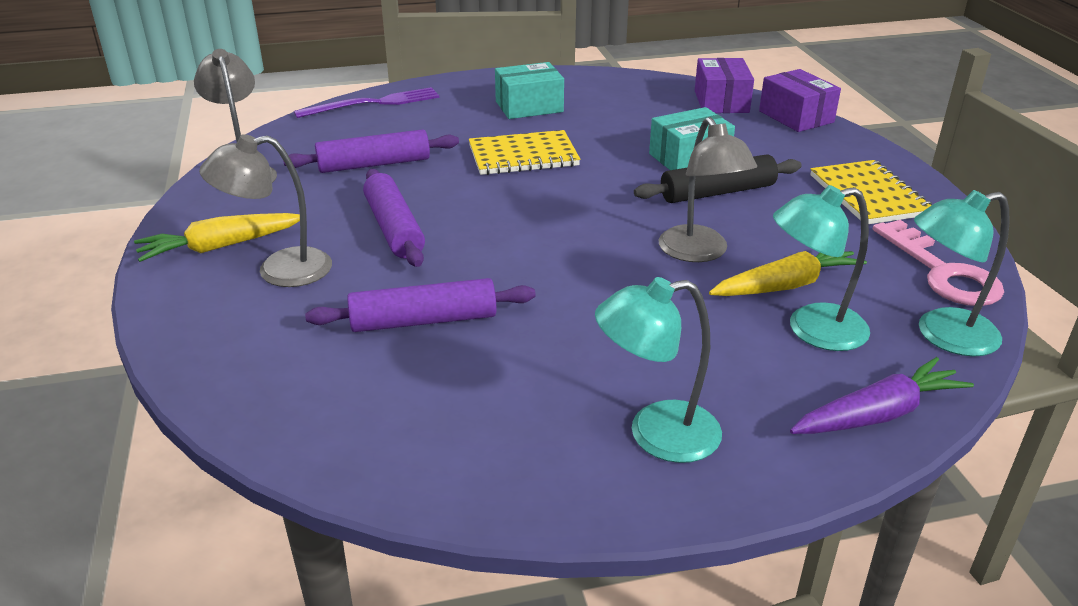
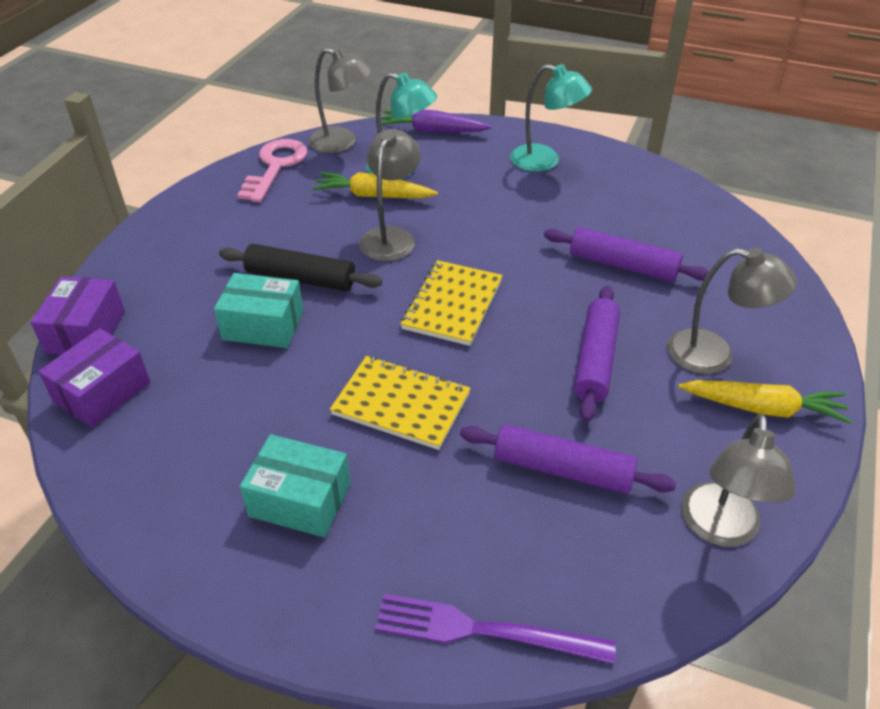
camera: 145 degrees left, 10 degrees up
yellow notebook [810,160,932,224] -> yellow notebook moved to [401,260,503,346]
turquoise lamp [914,190,1010,357] -> grey lamp [308,47,372,153]

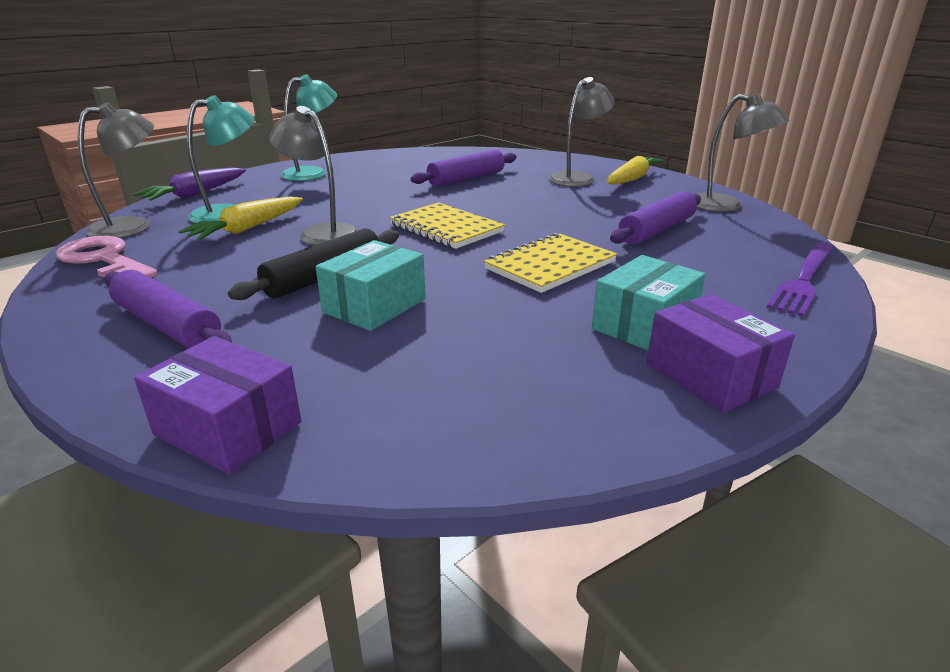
camera: 65 degrees left, 15 degrees down
purple box [38,328,151,428] -> purple box moved to [647,294,795,413]
purple rolling pin [574,285,620,422] -> purple rolling pin moved to [105,270,232,348]

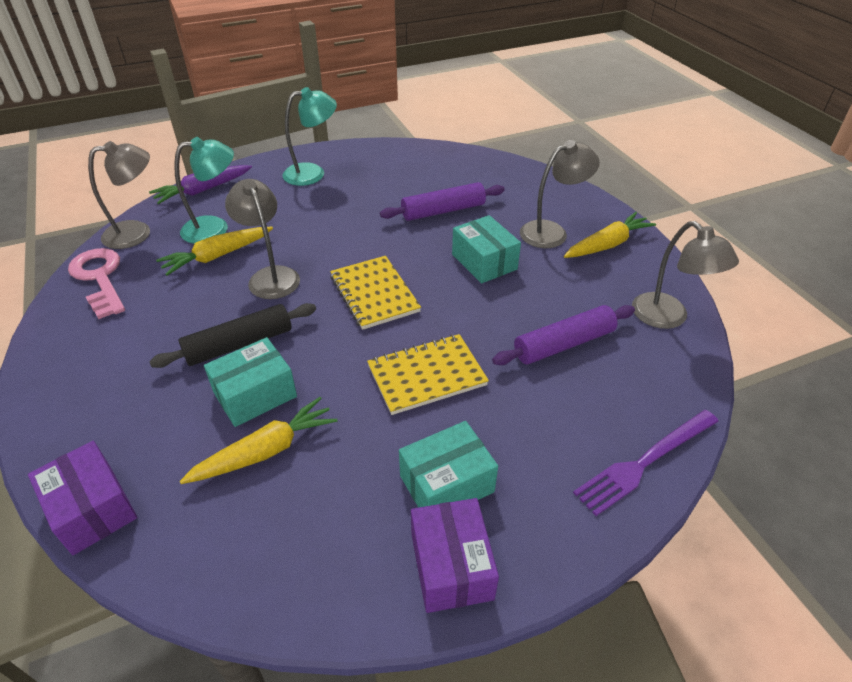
camera: 20 degrees right, 15 degrees up
purple rolling pin [105,270,232,348] -> none
none -> yellow carrot [179,397,338,484]
none -> turquoise box [452,215,521,283]

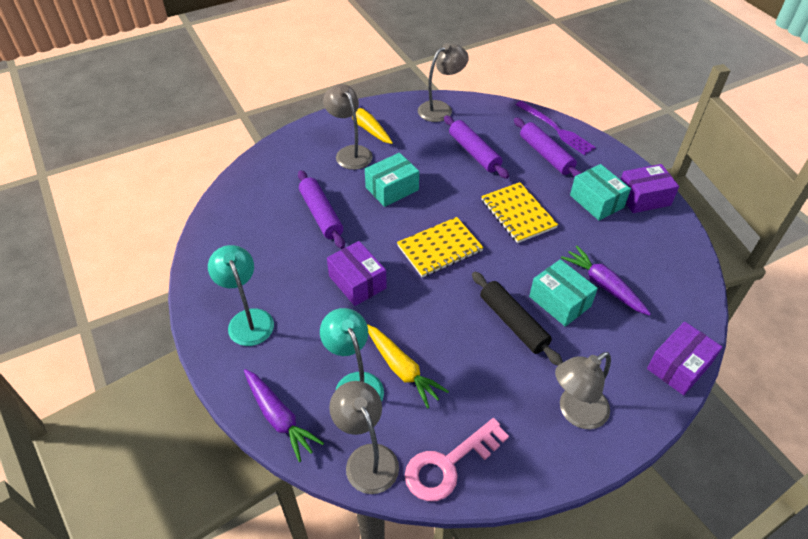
camera: 95 degrees left, 5 degrees up
yellow carrot [179,397,338,484] -> purple carrot [561,246,651,316]
grey lamp [225,179,300,299] -> grey lamp moved to [555,352,611,429]
none -> purple box [327,241,387,306]
none -> purple rolling pin [514,117,582,178]

